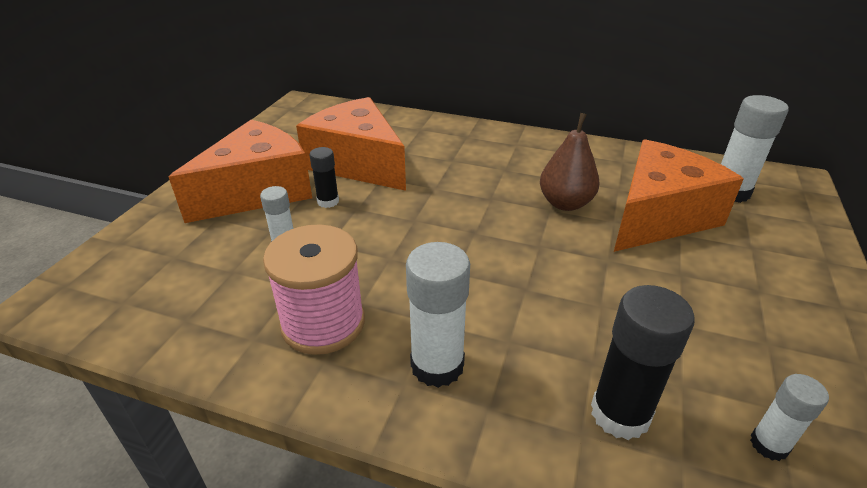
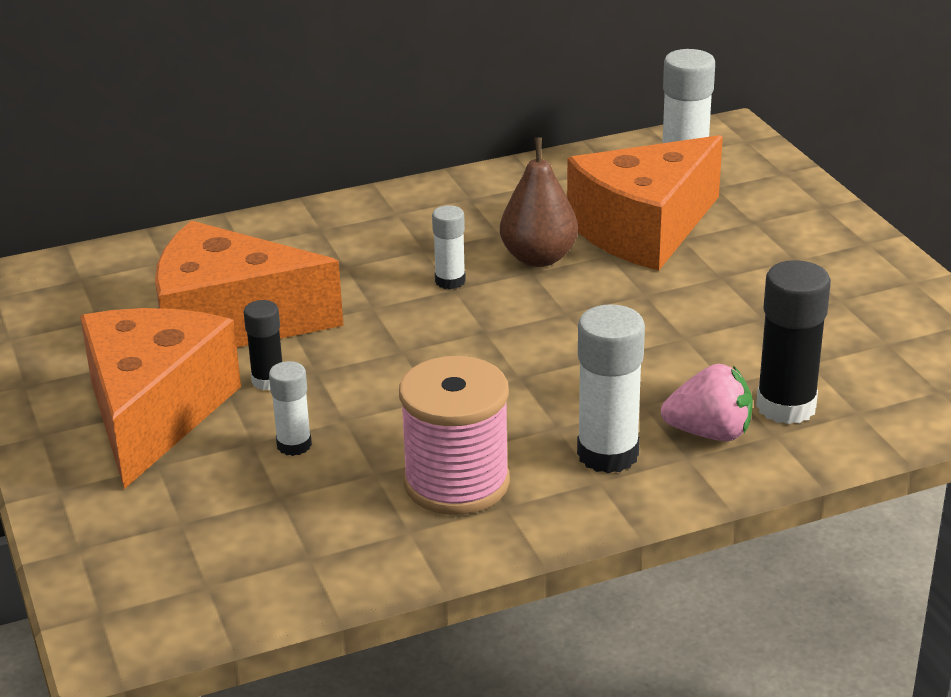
camera: 40 degrees left, 5 degrees down
orange cheese [614,139,744,252] -> orange cheese turned 135 degrees counterclockwise [567,135,723,271]
white glue stick [750,374,829,461] -> white glue stick moved to [432,205,466,289]
none -> pink strawberry [661,364,753,441]

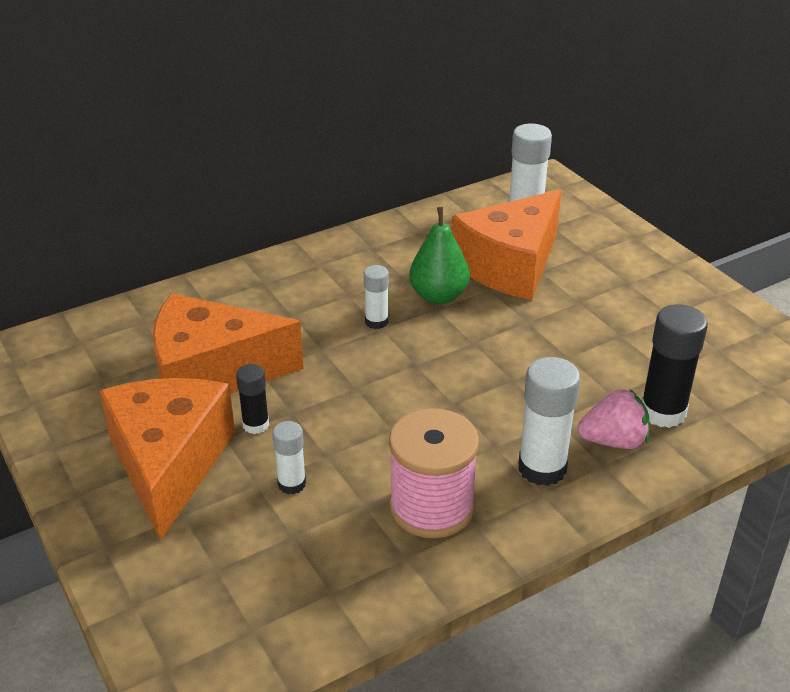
camera: 10 degrees left, 5 degrees up
brown pear [500,137,578,267] -> green pear [409,207,470,304]

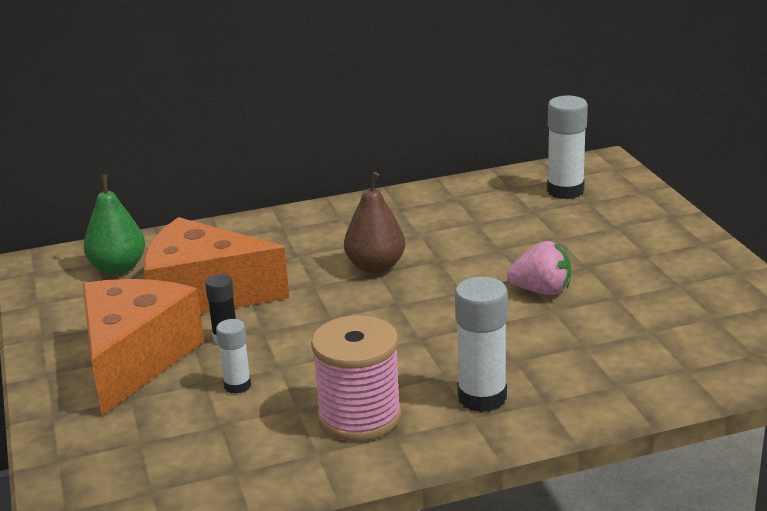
camera: 15 degrees right, 10 degrees down
white glue stick [364,265,389,329] -> brown pear [344,172,405,274]
green pear [409,207,470,304] -> green pear moved to [84,174,145,275]
orange cheese [451,190,562,300] -> none
pink strawberry [577,389,650,449] -> pink strawberry moved to [507,241,571,295]
black glue stick [641,304,708,428] -> none

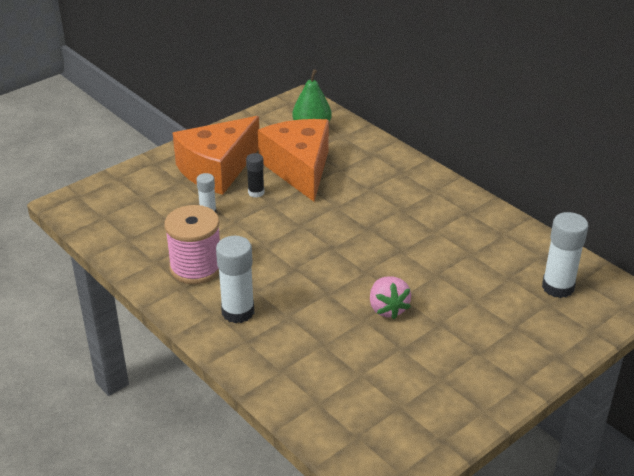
camera: 65 degrees right, 10 degrees up
orange cheese [82,279,204,415] -> orange cheese turned 150 degrees clockwise [173,116,259,195]
brown pear [344,172,405,274] -> none

